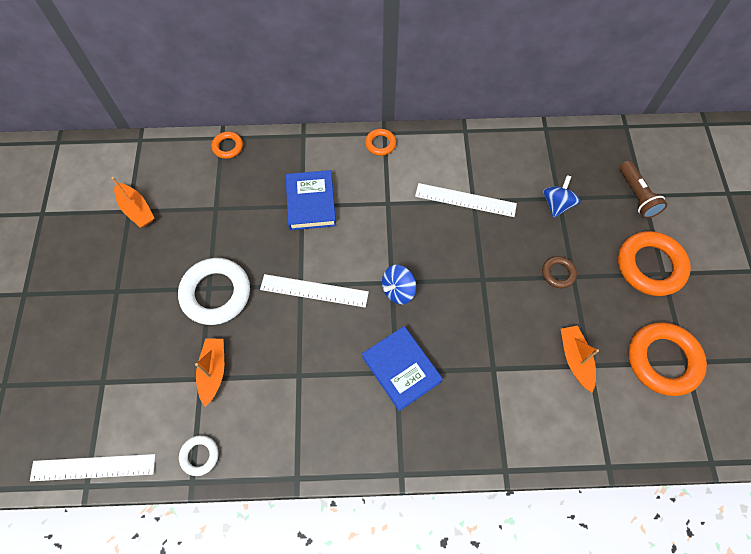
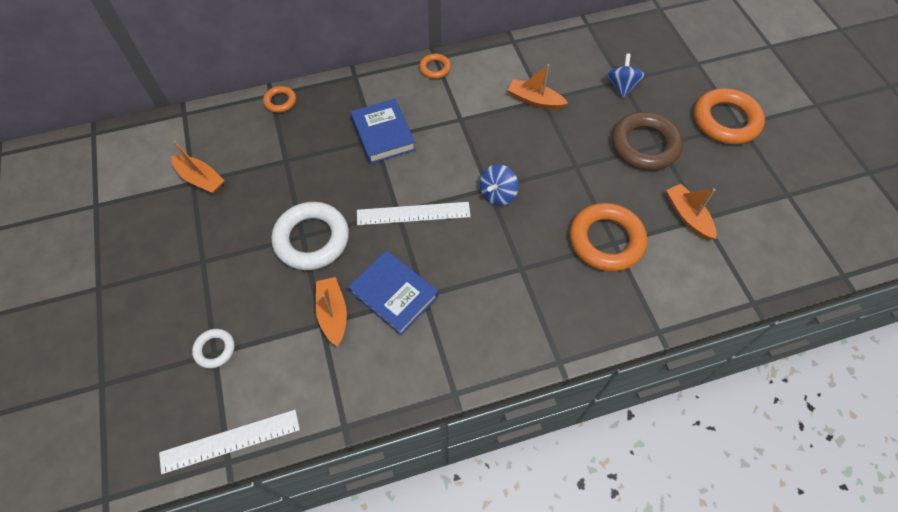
camera: 15 degrees left, 5 degrees down
white ring [179,435,218,476] -> white ring moved to [192,329,235,368]
blue book [362,326,443,411] -> blue book moved to [348,250,438,336]
white ruler [415,183,517,217] -> orange boat [508,64,568,110]
brown ring [542,256,577,288] -> brown ring [612,112,683,171], size x2.03
brown flashlight [620,161,667,218] -> none
orange ring [628,322,707,396] -> orange ring moved to [570,203,647,272]

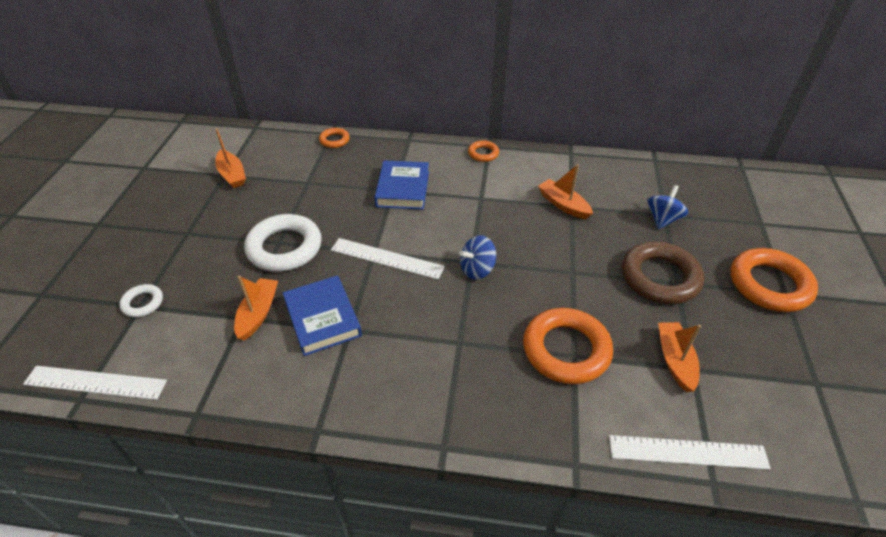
camera: 25 degrees right, 15 degrees down
none -> white ruler [609,435,771,470]

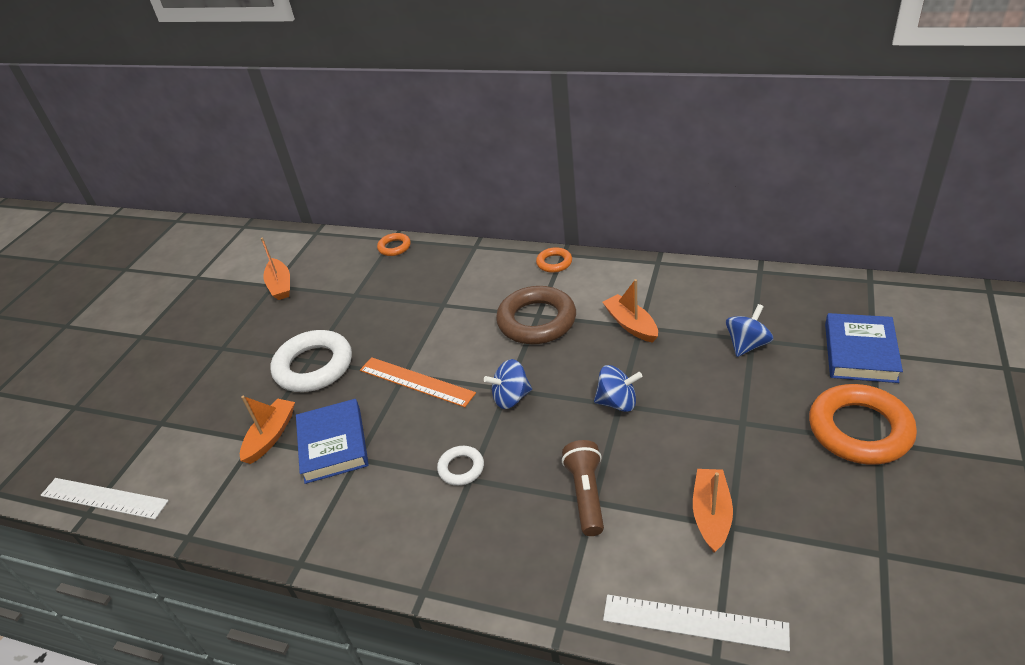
camera: 15 degrees right, 5 degrees down
white ring [119,284,163,317] -> white ring moved to [437,446,484,486]
white ruler [331,238,445,280] -> orange ruler [360,357,476,407]
blue book [374,160,429,210] -> blue book moved to [825,313,903,383]
orange ring [523,308,613,384] -> brown flashlight [562,440,604,536]
brown ring [622,242,704,304] -> brown ring moved to [496,286,576,344]
none -> blue spinning top [594,365,643,412]

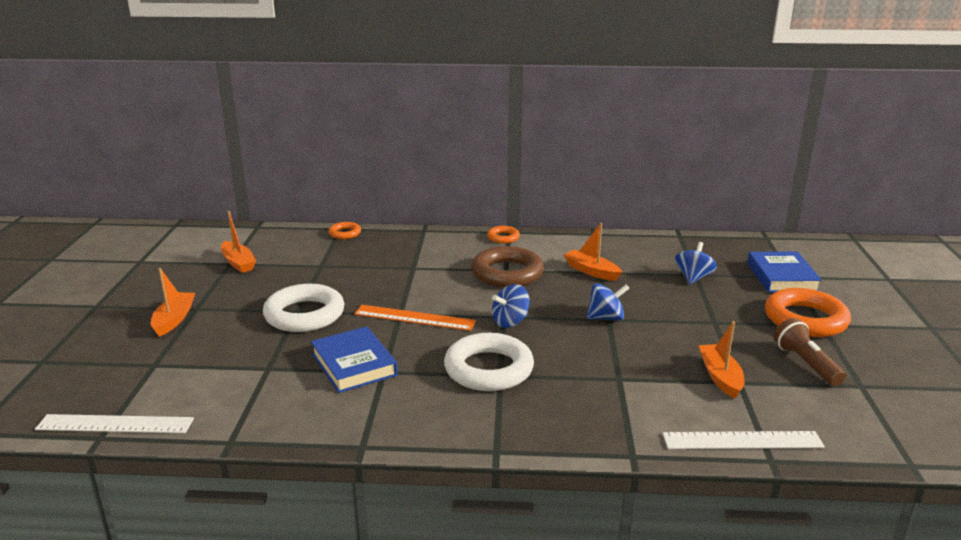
camera: 20 degrees left, 15 degrees down
orange boat [240,396,295,464] -> orange boat moved to [151,268,195,337]
white ring [437,446,484,486] -> white ring [444,333,534,391], size x2.03
brown flashlight [562,440,604,536] -> brown flashlight moved to [774,318,846,386]

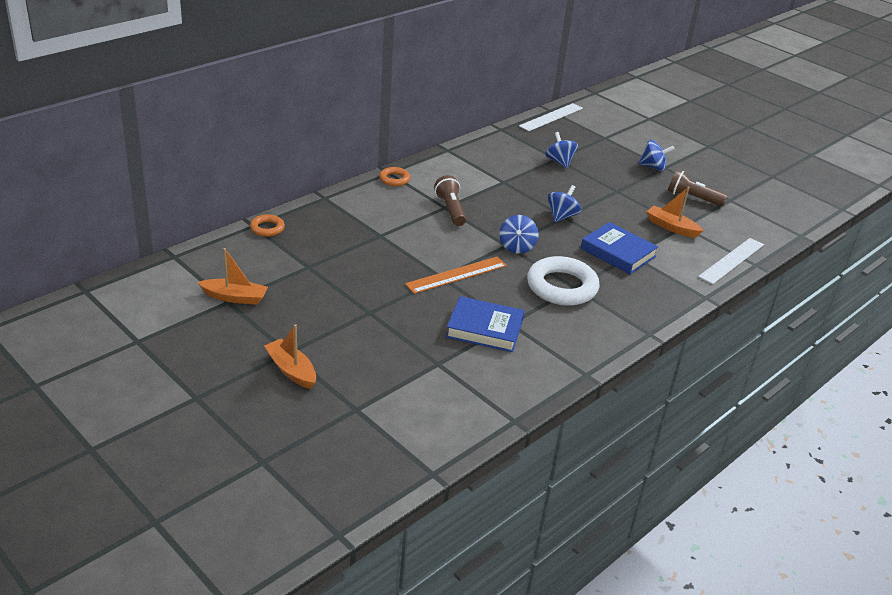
camera: 50 degrees left, 10 degrees up
white ruler [35,414,194,433] -> white ruler moved to [519,103,583,131]
white ring [263,284,345,332] -> none
brown ring [471,246,544,287] -> brown flashlight [434,175,466,226]
orange boat [564,223,622,281] -> none
blue book [747,251,822,292] -> blue book moved to [581,222,658,274]
orange ring [765,288,851,337] -> blue spinning top [638,140,674,171]

